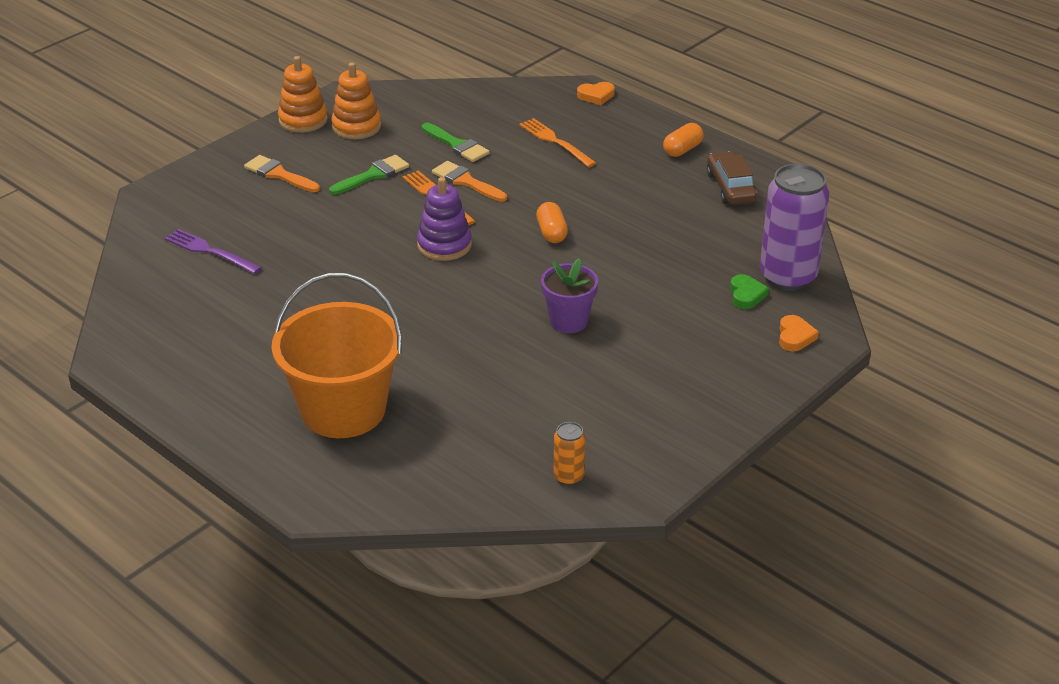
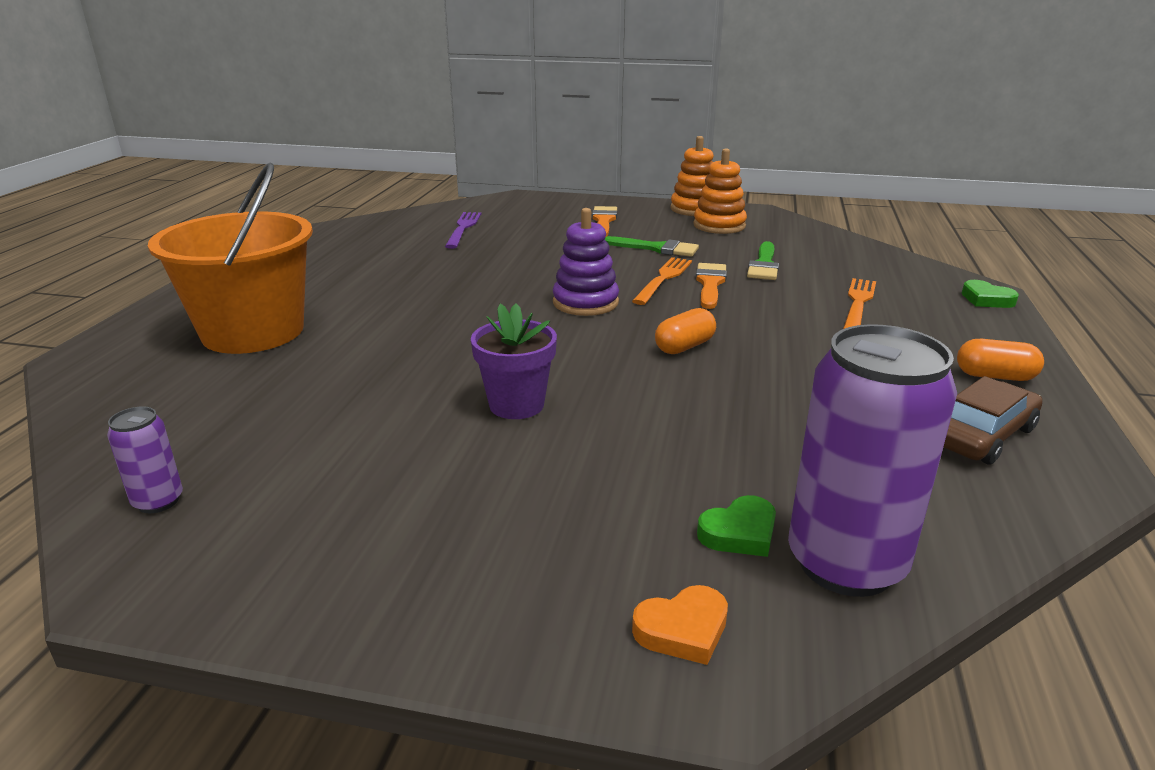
camera: 60 degrees right, 10 degrees down
orange can [554,422,585,486] -> purple can [107,406,183,513]
orange heart [577,82,615,105] -> green heart [962,280,1019,308]

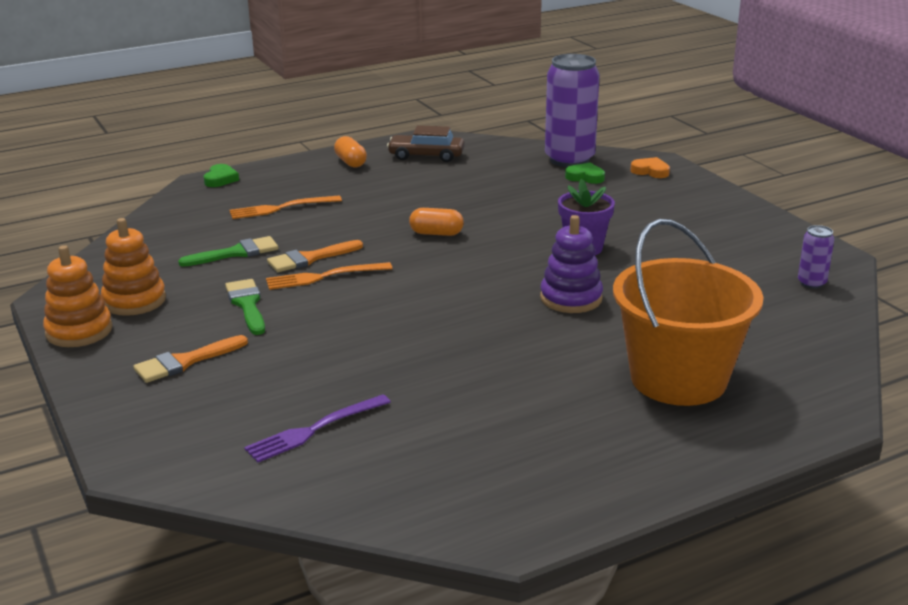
camera: 130 degrees left, 0 degrees up
purple stacking toy [553,208,619,316] -> purple stacking toy moved to [540,215,603,313]

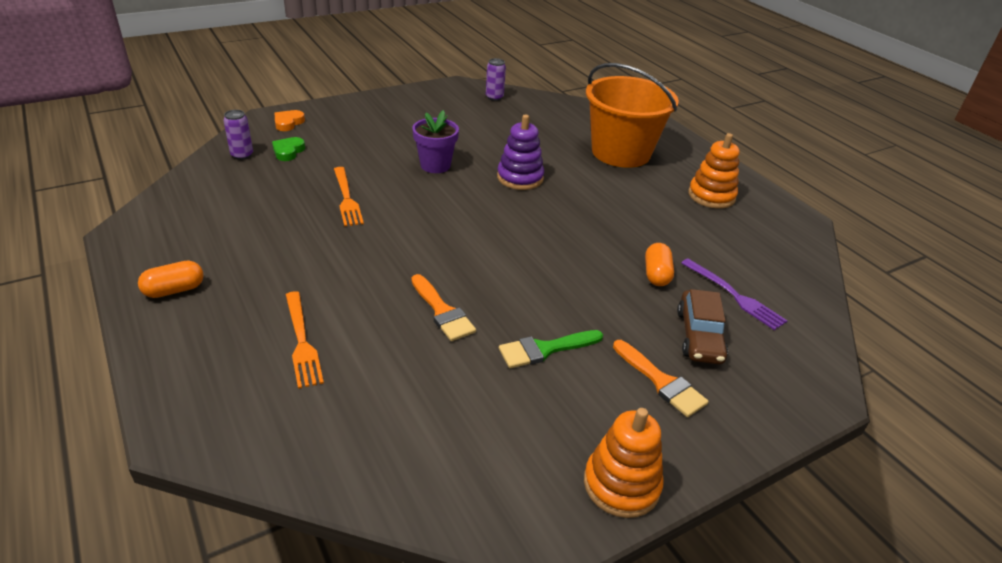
camera: 95 degrees left, 10 degrees up
orange stacking toy [101,218,166,316] -> orange stacking toy moved to [688,133,740,209]
green brush [178,236,278,266] -> none
green heart [204,164,239,187] -> none
orange fork [266,262,393,290] -> orange fork moved to [334,167,364,226]
brown car [387,125,465,162] -> brown car moved to [677,289,728,364]
orange capsule [409,208,464,236] -> orange capsule moved to [645,243,674,286]
purple can [545,54,600,167] -> purple can [223,110,253,160], size x0.46

